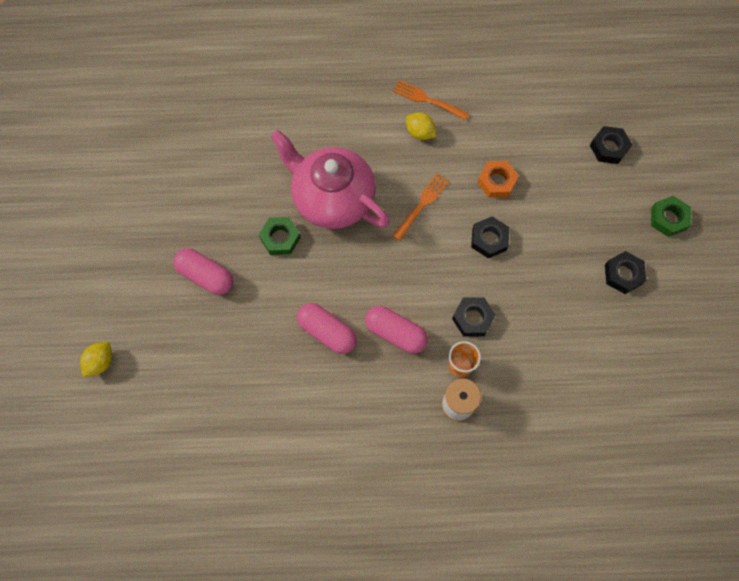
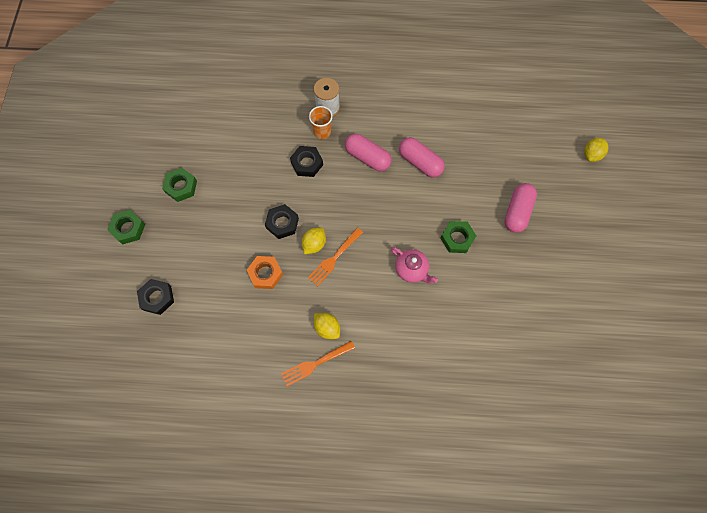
camera: 175 degrees left, 0 degrees up
pink capsule [174,248,233,295] -> pink capsule turned 75 degrees clockwise [504,183,537,233]
pink teapot [270,129,390,229] -> pink teapot [391,247,438,284], size x0.47
orange fork [393,80,469,120] -> orange fork turned 120 degrees clockwise [281,341,355,386]
black nut [605,251,647,294] -> green nut [162,168,197,202]
none -> yellow lemon [302,227,326,254]

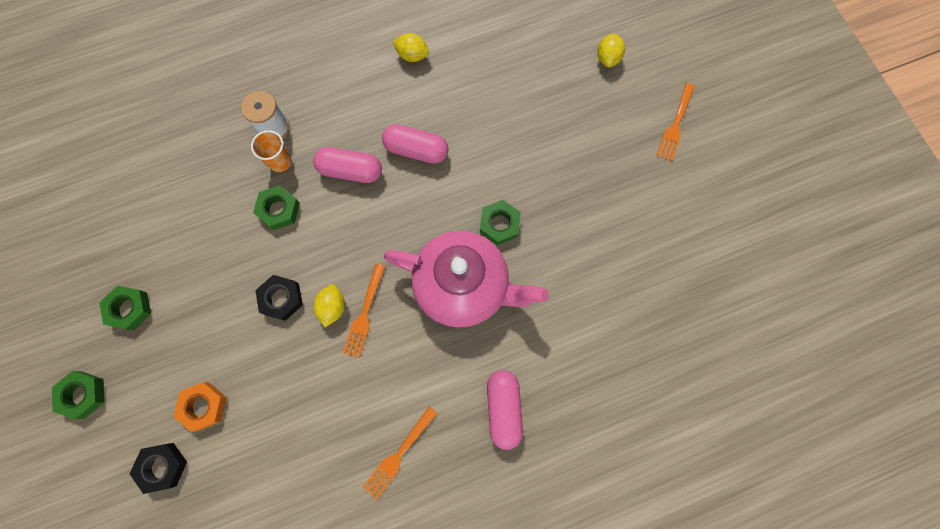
camera: 25 degrees left, 5 degrees up
orange nut [247,256,283,289] -> orange nut moved to [173,382,227,432]
black nut [290,146,323,177] -> green nut [253,185,300,230]
yellow lemon [314,313,340,339] -> yellow lemon moved to [393,33,429,62]
pink teapot [391,247,438,284] -> pink teapot [384,231,548,327], size x2.15
pink capsule [504,183,537,233] -> pink capsule moved to [487,370,523,450]
none -> orange fork [656,83,695,161]

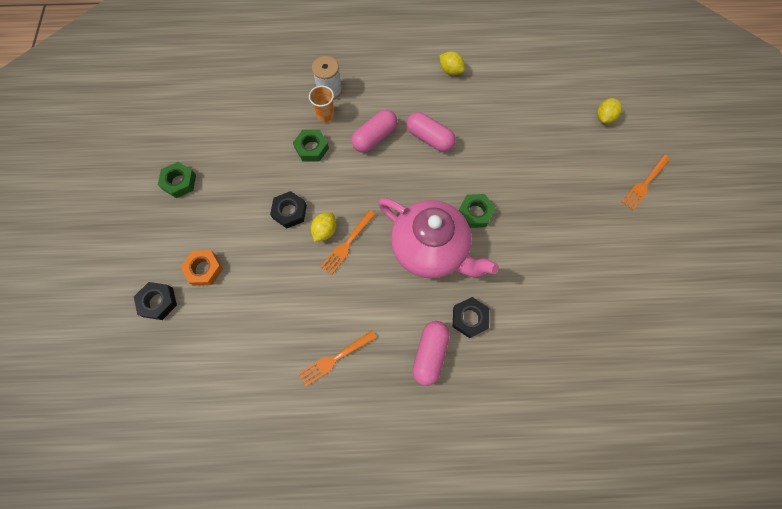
camera: 20 degrees right, 5 degrees down
green nut [52,371,105,419] -> none
pink capsule [313,147,382,183] -> pink capsule turned 75 degrees counterclockwise [351,110,397,153]
none -> black nut [453,297,489,338]

